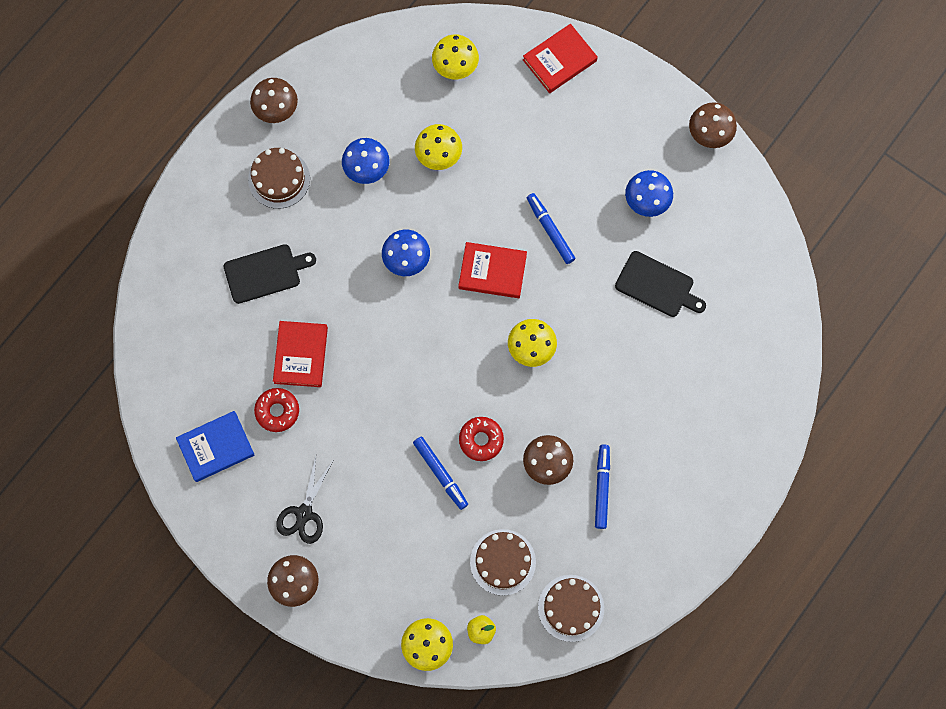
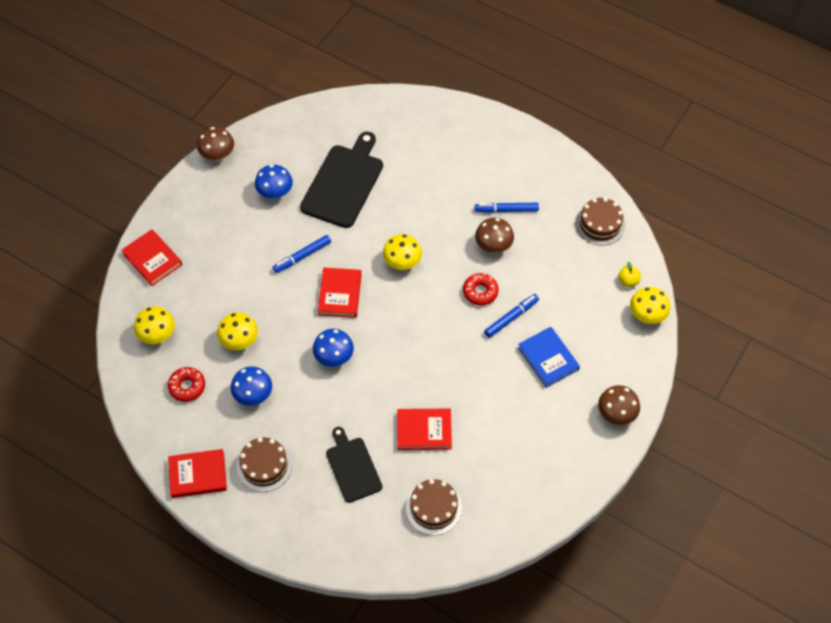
camera: 95 degrees left, 15 degrees down
blue book [176,411,255,482] -> blue book moved to [518,327,580,388]
brown mushroom [250,78,298,123] -> red book [168,449,227,498]
red donut [254,388,299,432] -> red donut moved to [168,367,205,402]
black scissors [276,456,333,544] -> none
brown cake [470,529,536,596] -> brown cake moved to [406,479,462,535]
black cutting board [615,251,706,317] -> black cutting board [300,132,383,228], size x1.62

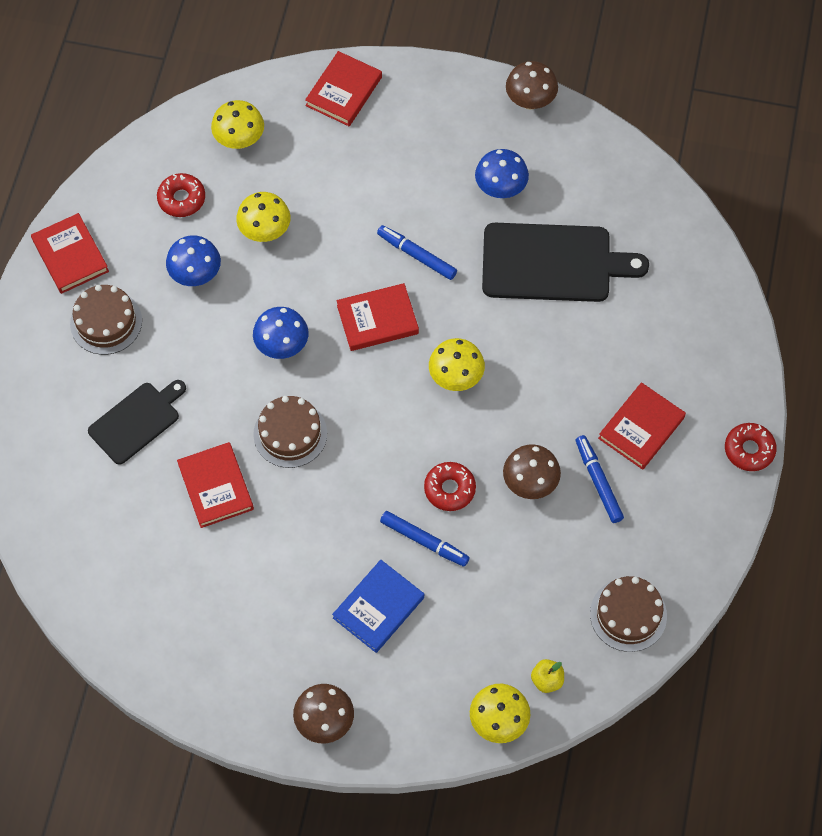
camera: 70 degrees right, 5 degrees up
brown cake [406,479,462,535] -> brown cake moved to [253,396,327,468]
none -> red book [598,382,686,470]
none -> red donut [725,423,777,471]

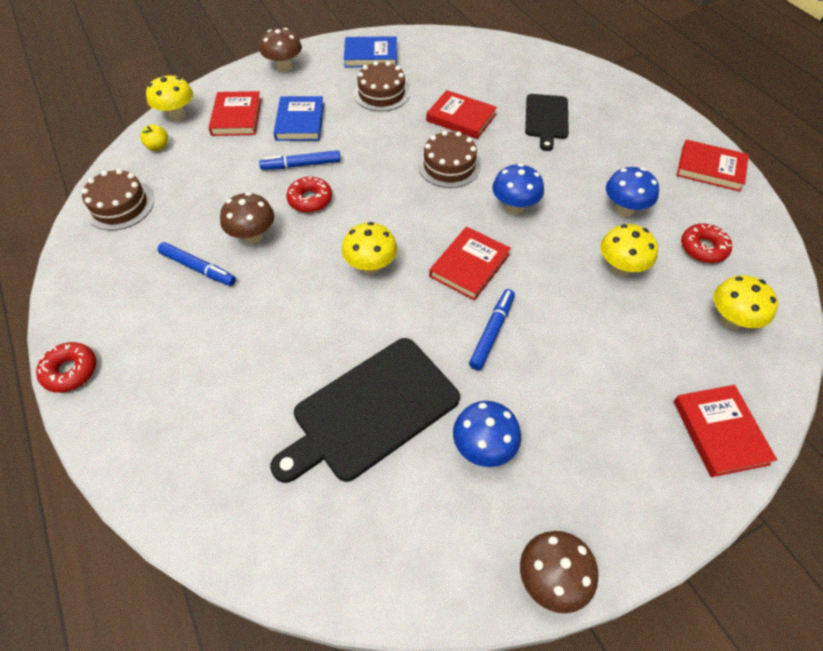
camera: 140 degrees right, 10 degrees down
brown cake [70,285,142,355] -> brown cake moved to [354,61,410,112]
blue marker [377,225,457,280] -> blue marker turned 60 degrees counterclockwise [469,289,515,370]
red book [598,382,686,470] -> red book moved to [209,91,261,136]
none -> blue book [344,36,397,67]

